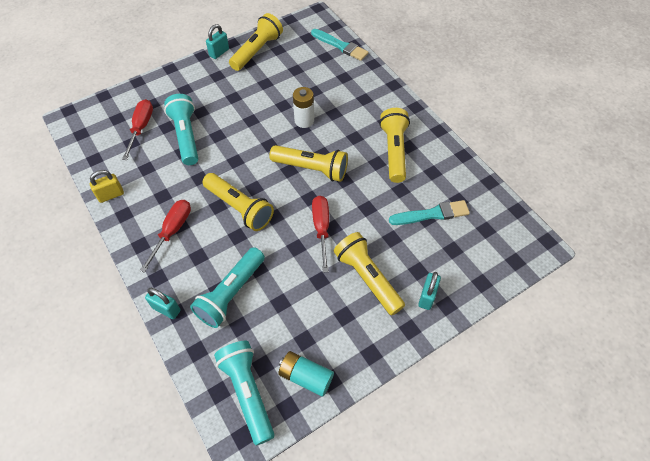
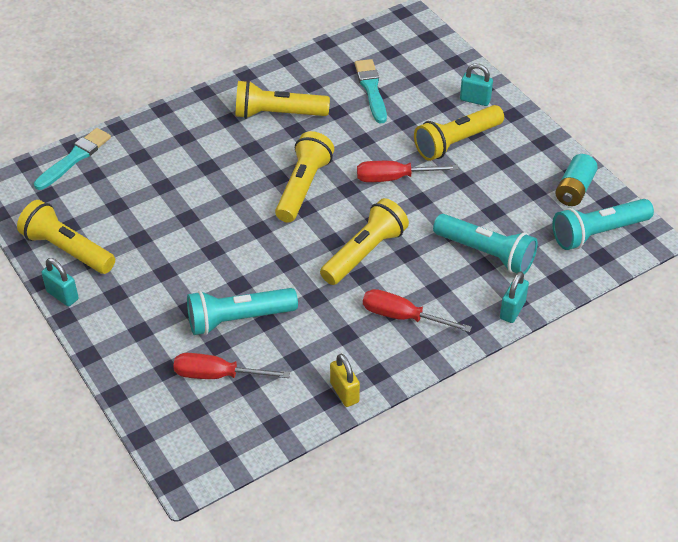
camera: 90 degrees left, 10 degrees down
white battery [293,87,314,128] -> none

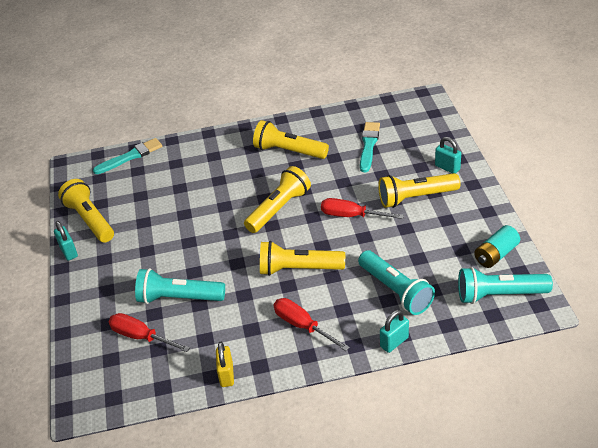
camera: 25 degrees right, 5 degrees down
yellow flashlight [320,198,409,285] -> yellow flashlight turned 150 degrees counterclockwise [260,241,345,276]

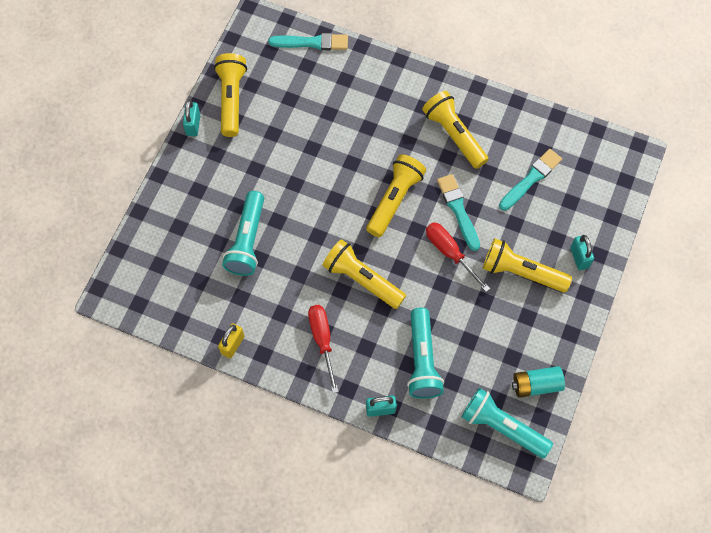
camera: 30 degrees right, 25 degrees up
red screwdriver [109,313,190,352] -> none
turquoise flashlight [135,268,225,304] -> turquoise flashlight turned 120 degrees counterclockwise [222,191,264,276]
yellow flashlight [244,166,311,233] -> yellow flashlight turned 45 degrees counterclockwise [366,154,426,237]
none -> turquoise brush [437,174,480,251]

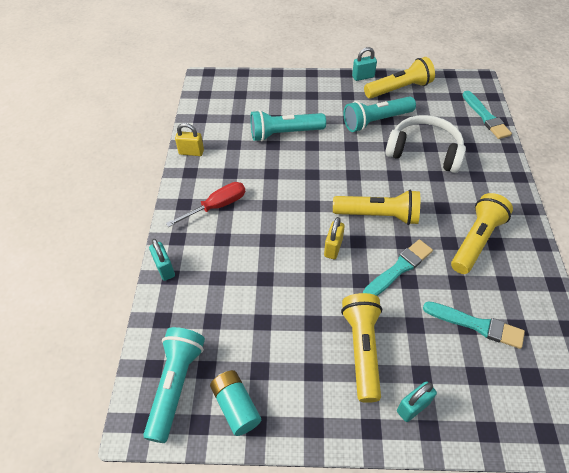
camera: 70 degrees right, 15 degrees down
yellow flashlight [322,239,406,309] -> none
turquoise flashlight [407,308,444,399] -> turquoise flashlight moved to [344,96,416,132]
red screwdriver [426,222,490,292] -> none
none -> yellow padlock [324,217,345,259]
none -> white headphones [385,115,466,173]

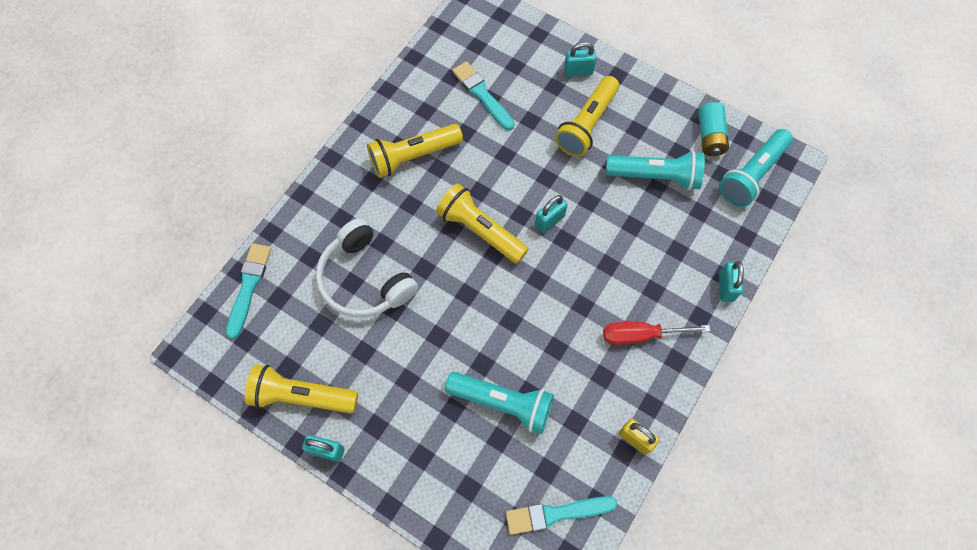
camera: 150 degrees left, 15 degrees up
yellow padlock [324,217,345,259] -> turquoise padlock [535,195,568,233]
turquoise flashlight [344,96,416,132] -> turquoise flashlight moved to [606,151,705,190]
turquoise brush [363,239,433,296] -> turquoise brush moved to [506,496,617,535]

